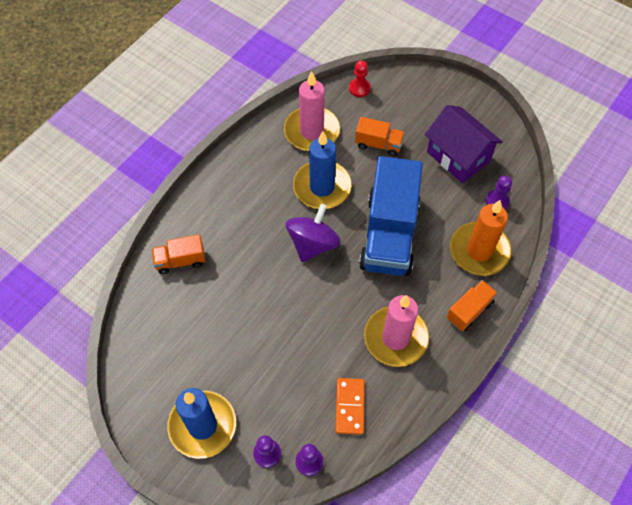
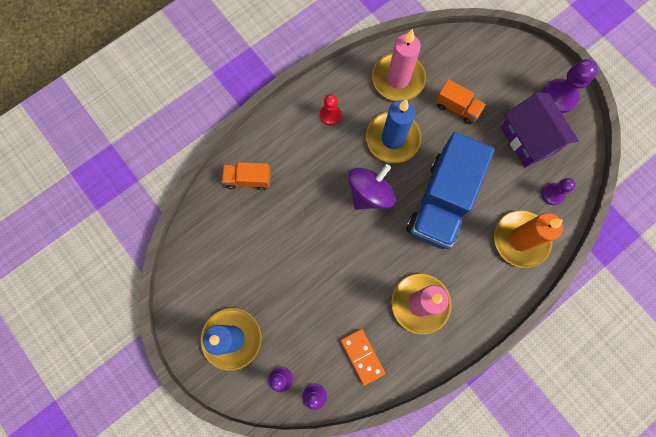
camera: 15 degrees right, 15 degrees up
orange domino [335,378,365,435] -> orange domino turned 45 degrees counterclockwise [341,329,385,386]
red pawn [349,60,371,97] -> red pawn moved to [320,94,341,125]
orange truck [447,280,498,331] -> none
none -> purple pawn [542,59,598,113]

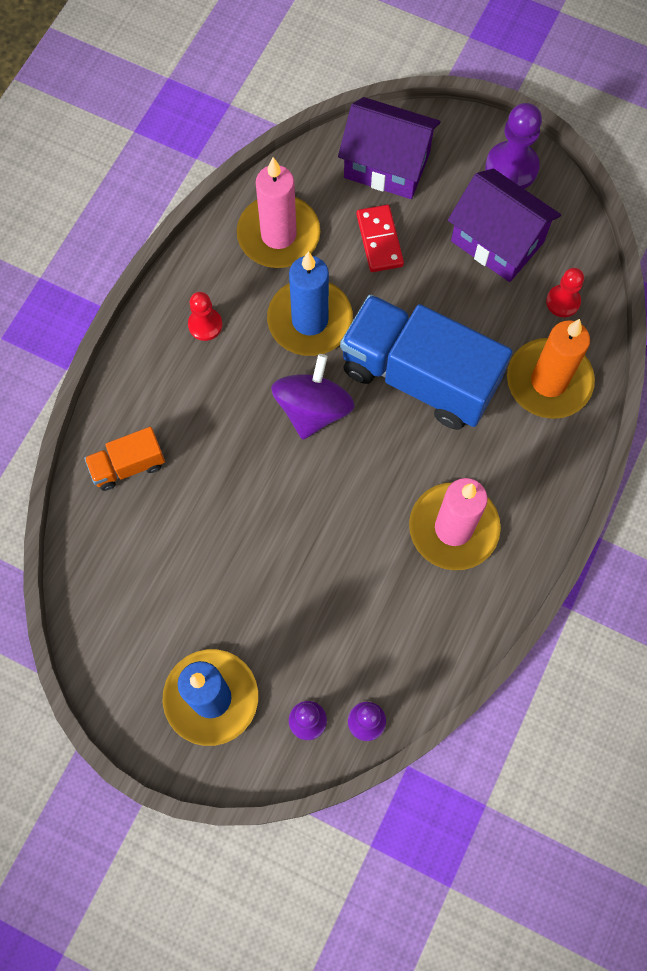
camera: 25 degrees left, 5 degrees down
orange domino [341,329,385,386] -> none
blue truck [406,132,495,249] -> blue truck turned 120 degrees clockwise [340,294,512,430]
orange truck [436,79,486,124] -> red domino [356,205,404,272]
purple pawn [541,178,576,205] -> red pawn [546,268,584,317]
none -> purple house [338,97,441,199]

